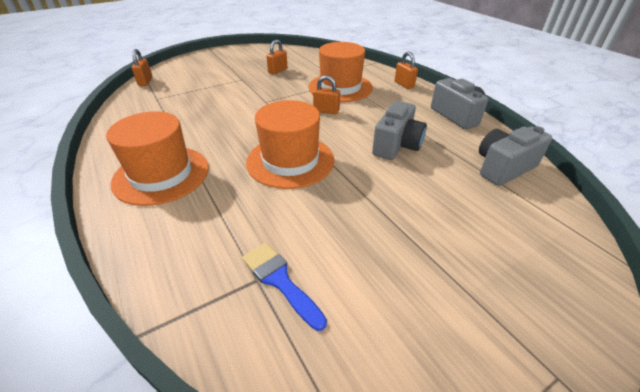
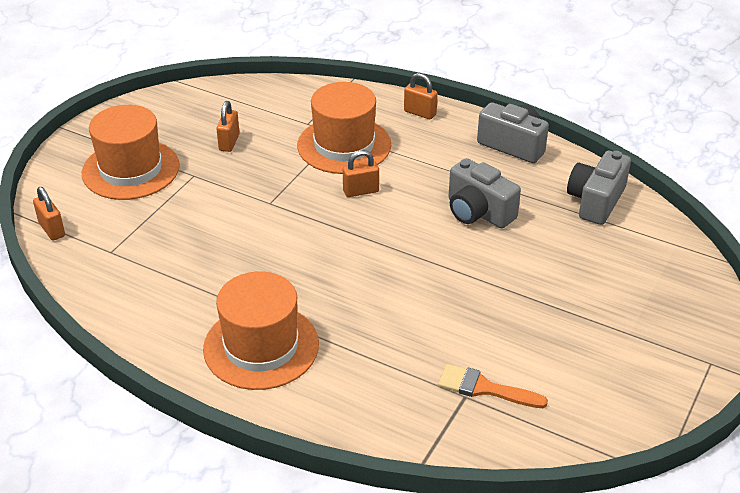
camera: 30 degrees left, 0 degrees up
blue brush [242,243,327,331] -> orange brush [438,364,548,408]
orange hat [246,100,334,189] -> orange hat moved to [82,105,180,200]
grey camera [372,101,427,160] -> grey camera turned 135 degrees clockwise [449,158,521,228]

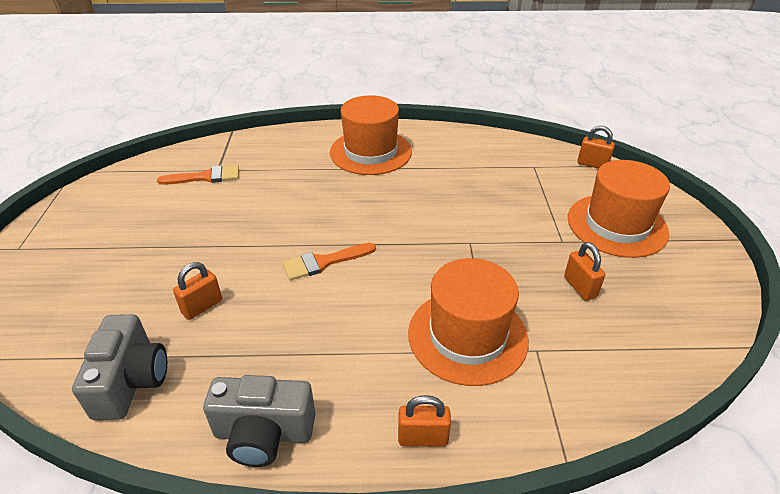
camera: 150 degrees right, 0 degrees up
orange padlock [343,150,379,197] -> orange padlock moved to [173,262,222,320]
grey camera [449,158,521,228] -> none
none -> orange brush [282,243,376,281]

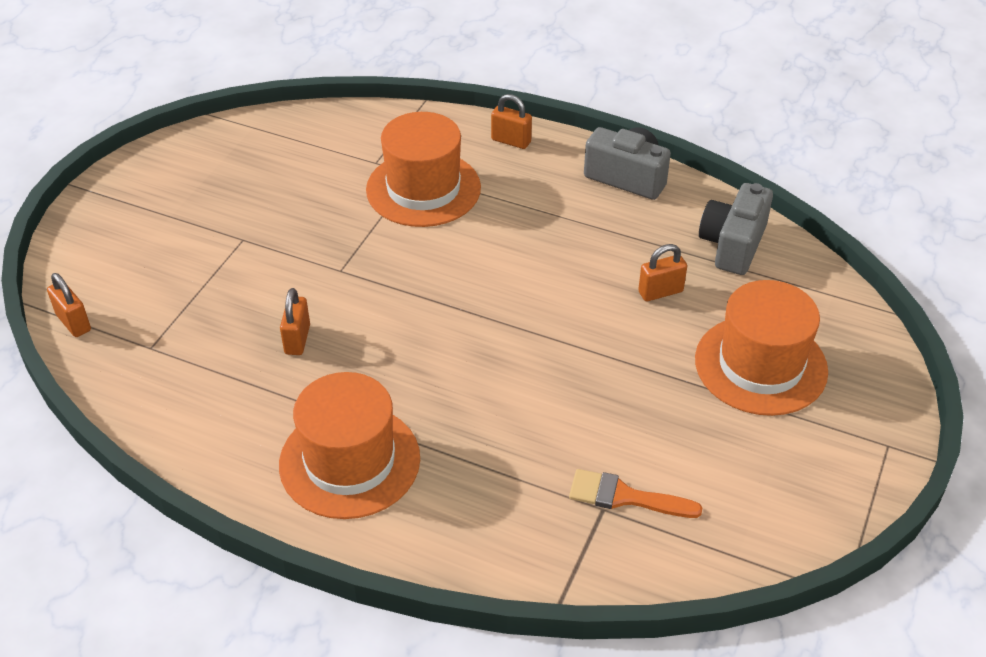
camera: 155 degrees left, 5 degrees up
orange brush [282,243,376,281] -> none
orange padlock [564,242,605,301] -> orange padlock moved to [280,288,310,355]
orange hat [568,160,670,258] -> orange hat moved to [695,280,828,416]

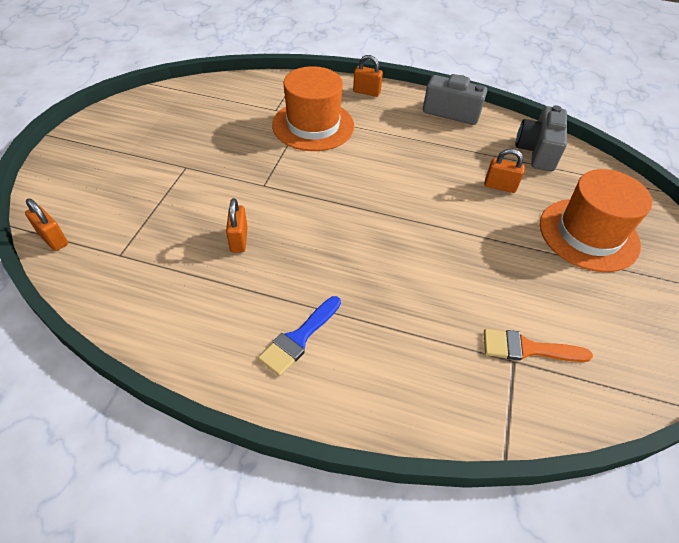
camera: 10 degrees left, 5 degrees up
orange hat [279,372,420,519] -> blue brush [258,296,341,376]
orange padlock [638,244,687,301] -> orange padlock turned 45 degrees clockwise [484,149,525,193]

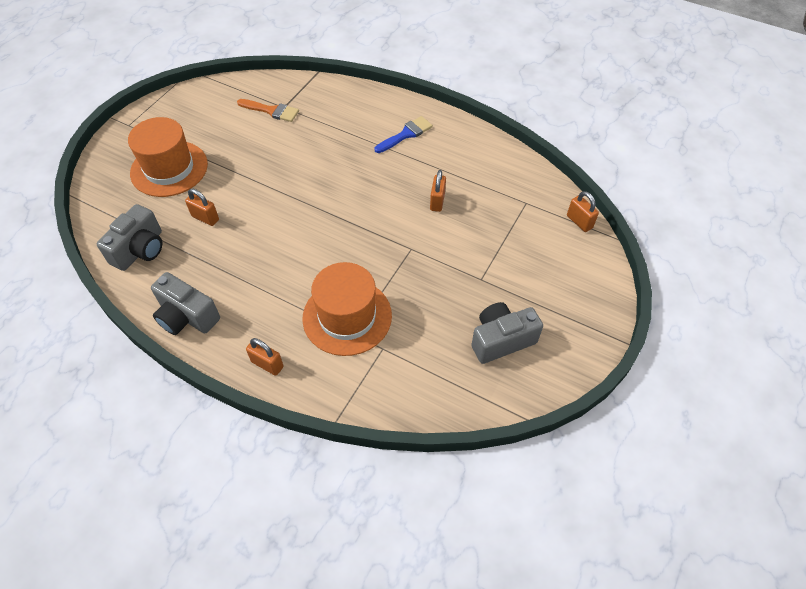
camera: 165 degrees left, 5 degrees up
none -> grey camera [472,302,543,364]

